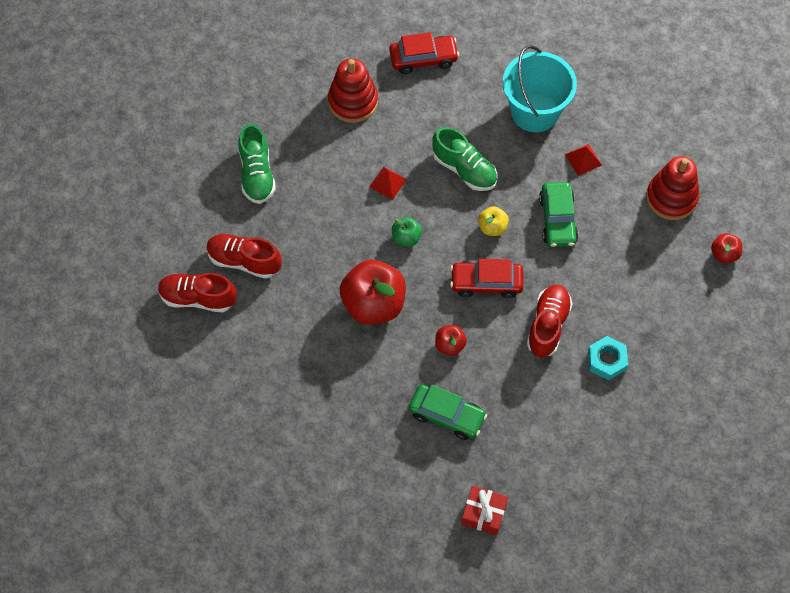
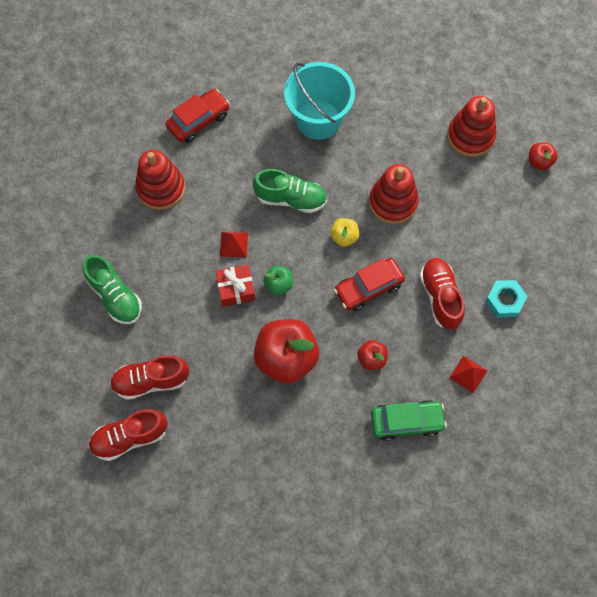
camera: 30 degrees left, 5 degrees up
red gift [461,486,508,535] -> red gift moved to [215,265,255,307]
green car [539,182,578,247] -> red stacking toy [369,164,419,224]
red pyramid [565,144,602,176] -> red pyramid moved to [449,356,488,393]

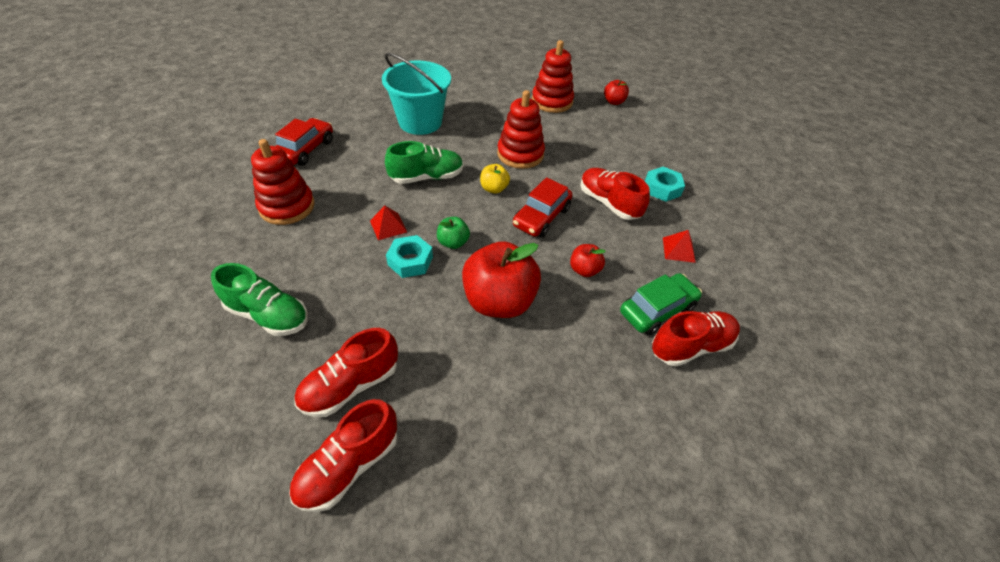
camera: 30 degrees left, 20 degrees down
red gift [215,265,255,307] -> turquoise nut [386,235,433,278]
none -> red shoe [652,311,740,367]

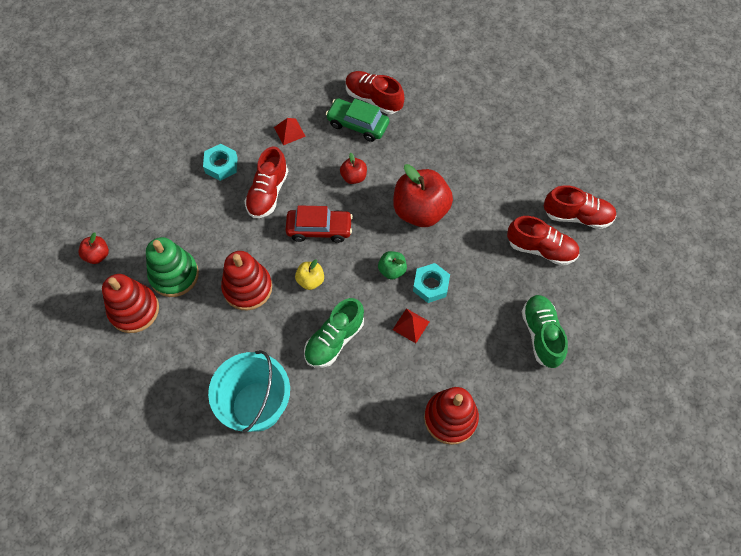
camera: 120 degrees left, 15 degrees up
red car [275,118,333,166] -> none
green shoe [385,141,463,184] -> green shoe turned 90 degrees counterclockwise [304,298,364,368]
none -> green stacking toy [146,237,199,297]

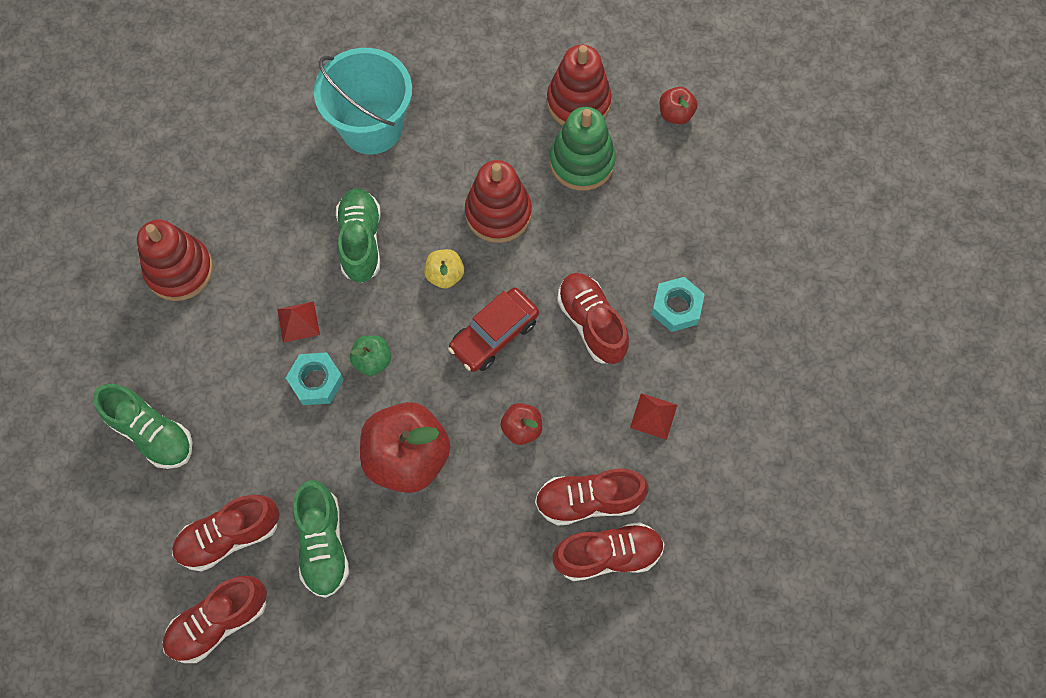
camera: 135 degrees right, 5 degrees up
green car [326,98,389,142] -> red shoe [535,468,649,526]
none -> green shoe [293,480,349,598]

